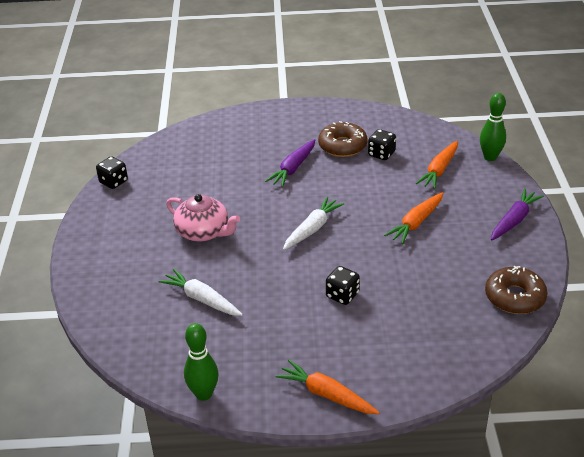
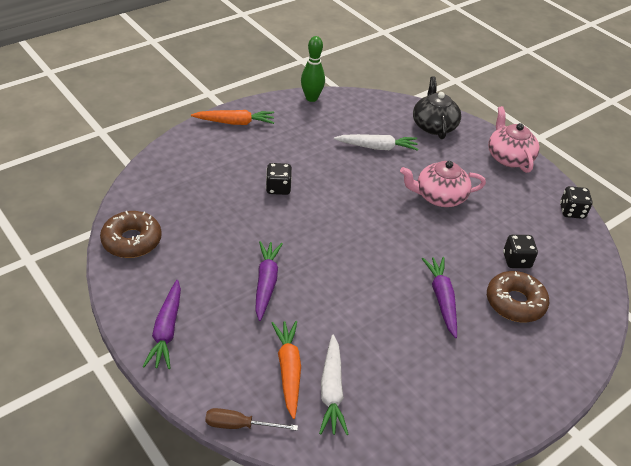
camera: 140 degrees right, 5 degrees up
white carrot [283,196,344,250] -> white carrot moved to [319,334,349,435]
brown donut [318,121,368,157] -> brown donut moved to [487,271,549,322]
black dice [368,129,396,160] -> black dice moved to [503,235,538,268]
orange carrot [384,192,443,244] -> purple carrot [255,241,283,321]
green bowling pin [480,93,506,161] -> brown screwdriver [205,408,298,431]
none -> black teapot [413,76,461,139]
none -> pink teapot [488,106,540,173]

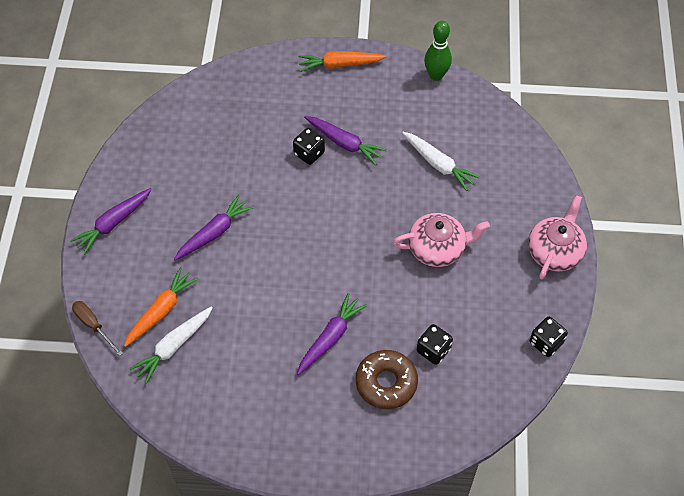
camera: 45 degrees right, 15 degrees up
brown donut [100,211,162,258] -> none
orange carrot [191,110,274,125] -> orange carrot turned 135 degrees clockwise [298,51,386,72]
pink teapot [400,161,486,207] -> pink teapot turned 135 degrees clockwise [393,213,490,267]
black teapot [413,76,461,139] -> none
none -> purple carrot [304,116,387,165]

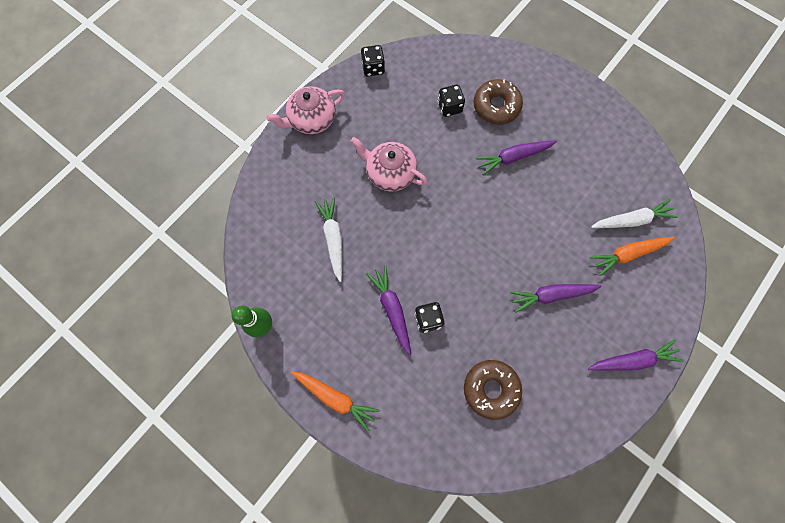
camera: 145 degrees left, 15 degrees up
brown screwdriver [72,301,123,356] -> none
none -> brown donut [464,360,522,420]

